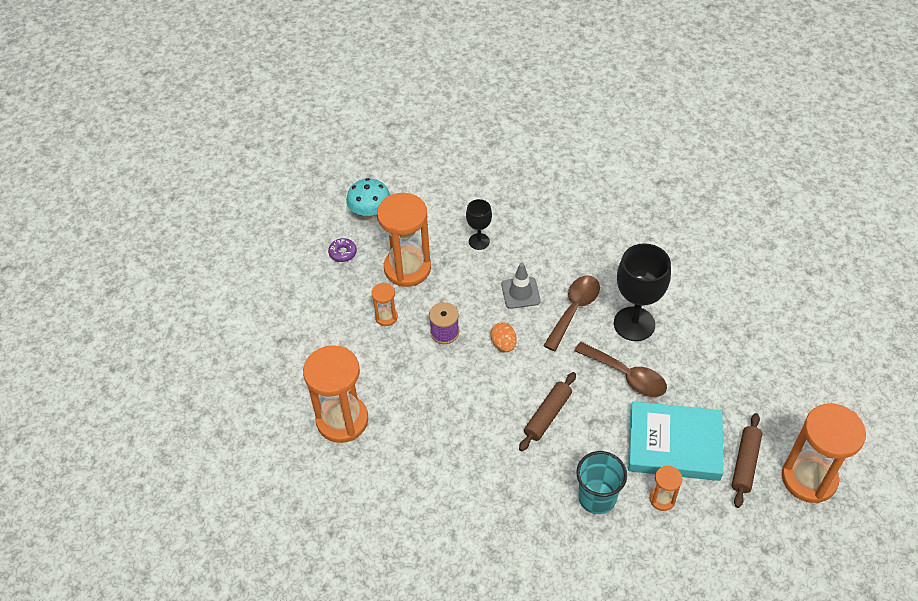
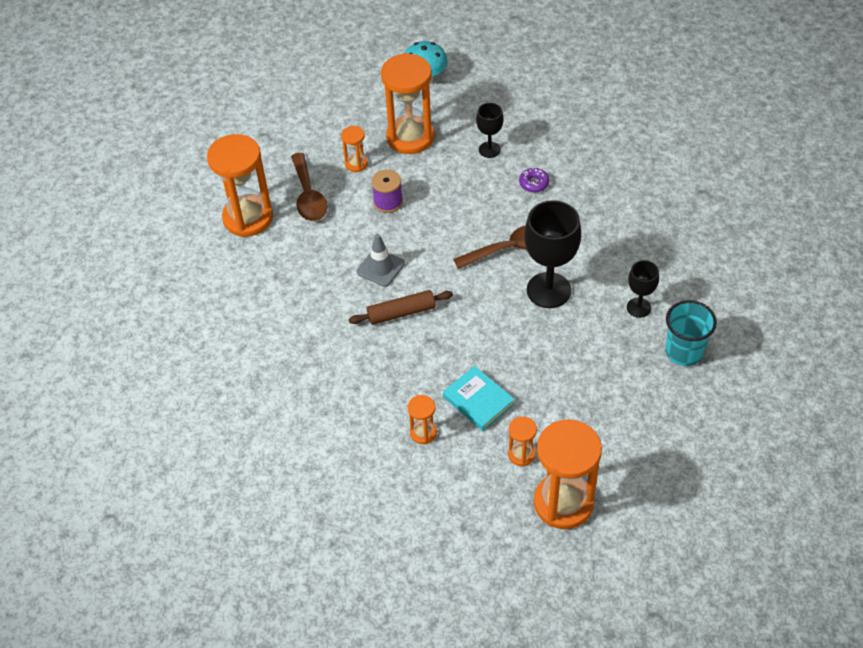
camera: 40 degrees right, 0 degrees up
purple donut [328,238,357,262] -> purple donut moved to [519,167,550,193]
orange egg [490,323,517,352] -> none
grey traffic cone [501,263,540,309] -> grey traffic cone moved to [357,234,405,287]
brown spoon [574,342,667,397] -> brown spoon moved to [291,153,327,221]
turquoise cup [576,451,627,514] -> turquoise cup moved to [665,300,717,366]
turquoise book [628,401,724,481] -> turquoise book [443,366,515,431], size x0.60
brown rolling pin [732,413,763,508] -> orange hourglass [508,417,537,466]
none -> black goblet [627,260,659,318]

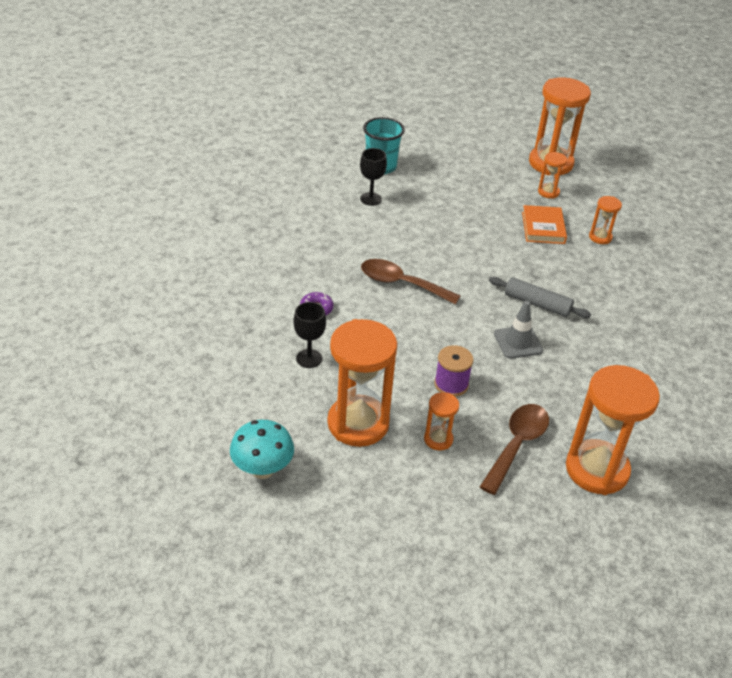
camera: 140 degrees left, 10 degrees down
brown rolling pin [349,290,453,325] -> grey rolling pin [489,277,591,318]
turquoise book [443,366,515,431] -> orange book [522,205,567,244]
black goblet [524,200,581,308] -> none

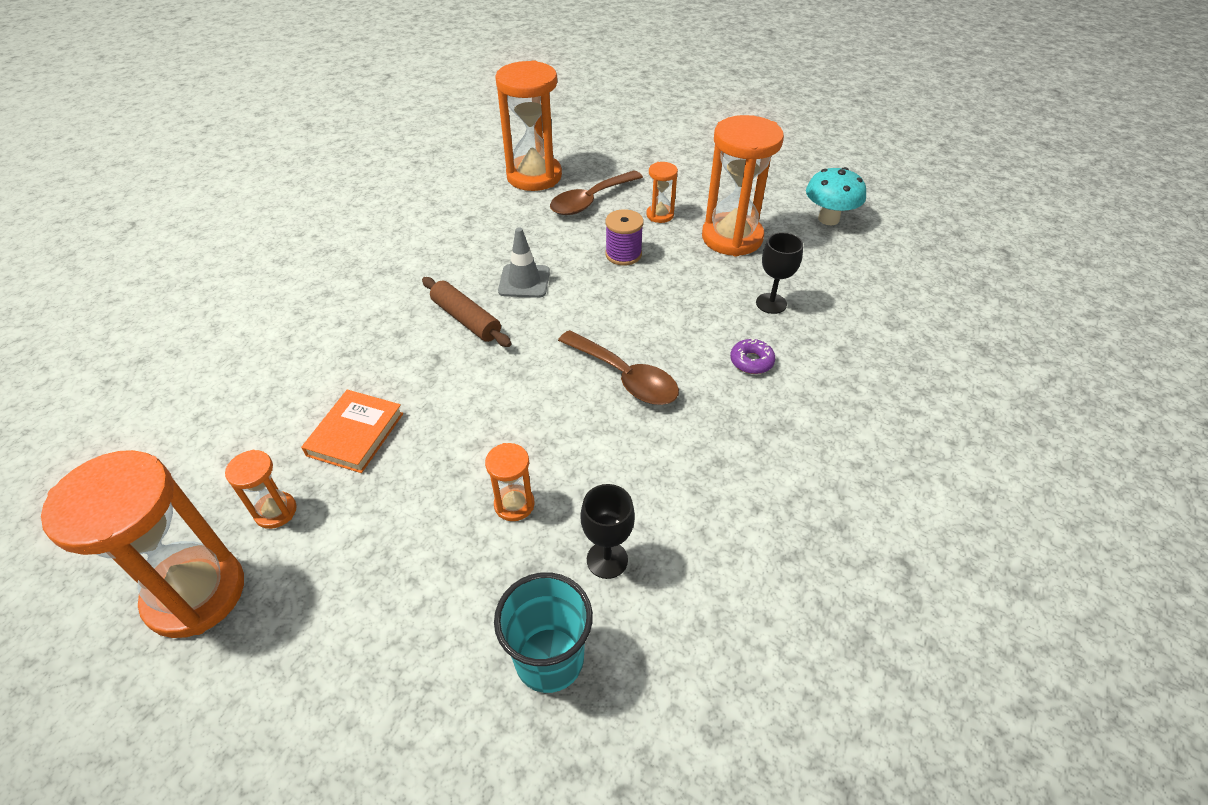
camera: 160 degrees left, 5 degrees up
grey rolling pin [489,277,591,318] -> brown rolling pin [422,277,511,347]
orange hourglass [589,196,622,244] -> orange hourglass moved to [485,443,535,521]

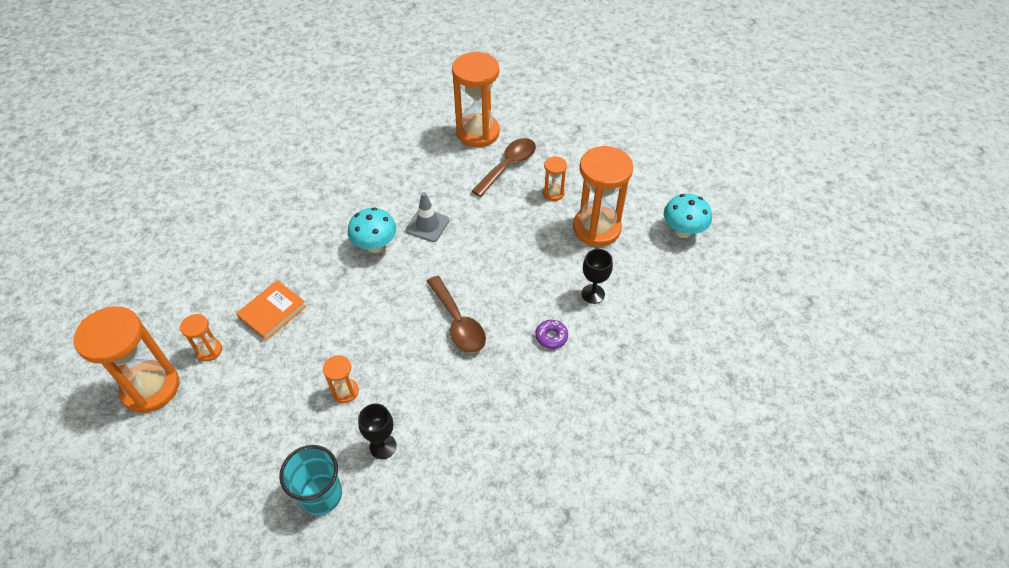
camera: 20 degrees right, 5 degrees up
brown rolling pin [422,277,511,347] -> turquoise mushroom [348,208,397,253]
brown spoon [550,170,643,215] -> brown spoon turned 150 degrees clockwise [472,138,536,197]
purple spool [605,209,644,266] -> none

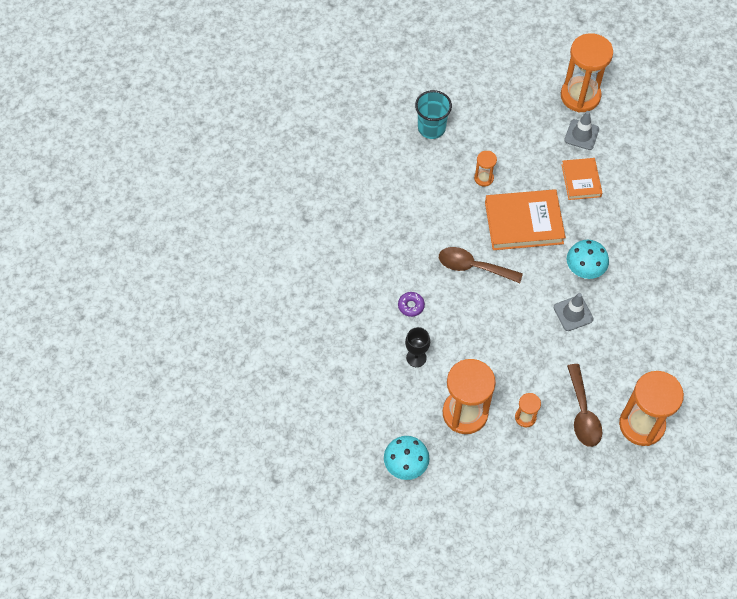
camera: 135 degrees right, 10 degrees up
orange hourglass [180,314,222,361] -> grey traffic cone [564,111,599,150]
black goblet [358,404,397,459] -> none
none -> orange book [485,189,566,250]

